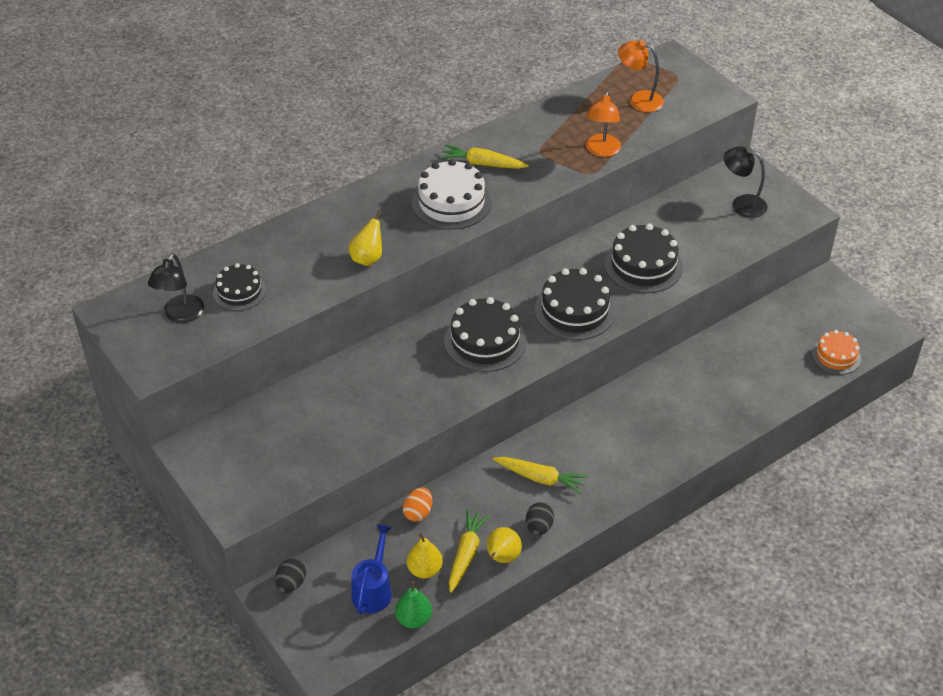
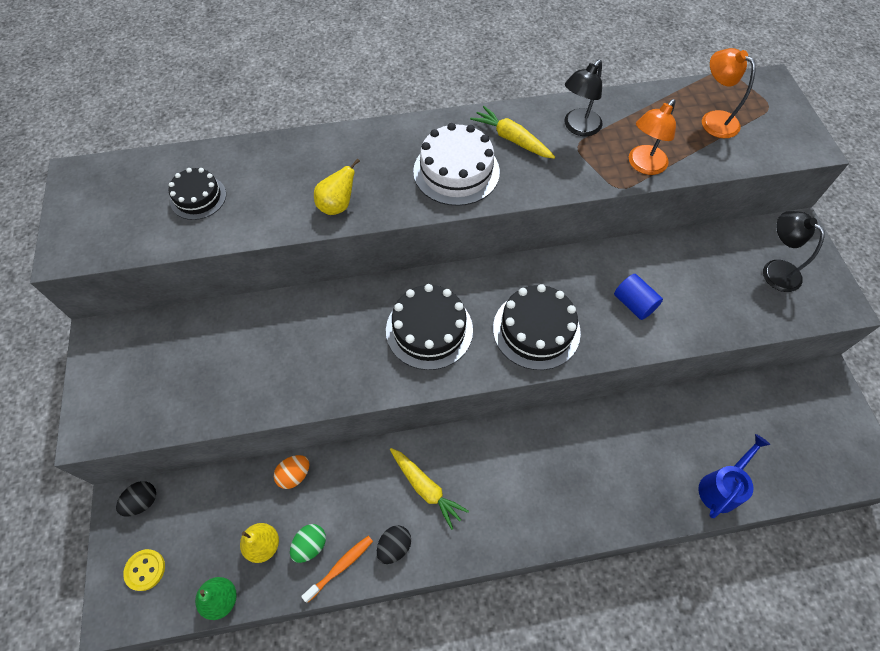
camera: 25 degrees right, 15 degrees up
black lamp [148,253,204,323] -> black lamp moved to [564,60,603,136]
blue watering can [351,524,392,614] -> blue watering can moved to [698,434,770,518]
yellow carrot [449,509,490,593] -> green egg [290,524,326,563]
yellow pear [487,527,522,563] -> orange toothbrush [301,536,373,603]
black cake [604,224,683,293] -> blue cylinder [614,274,663,320]
orange cake [812,330,861,374] -> none
none -> yellow button [123,549,165,591]

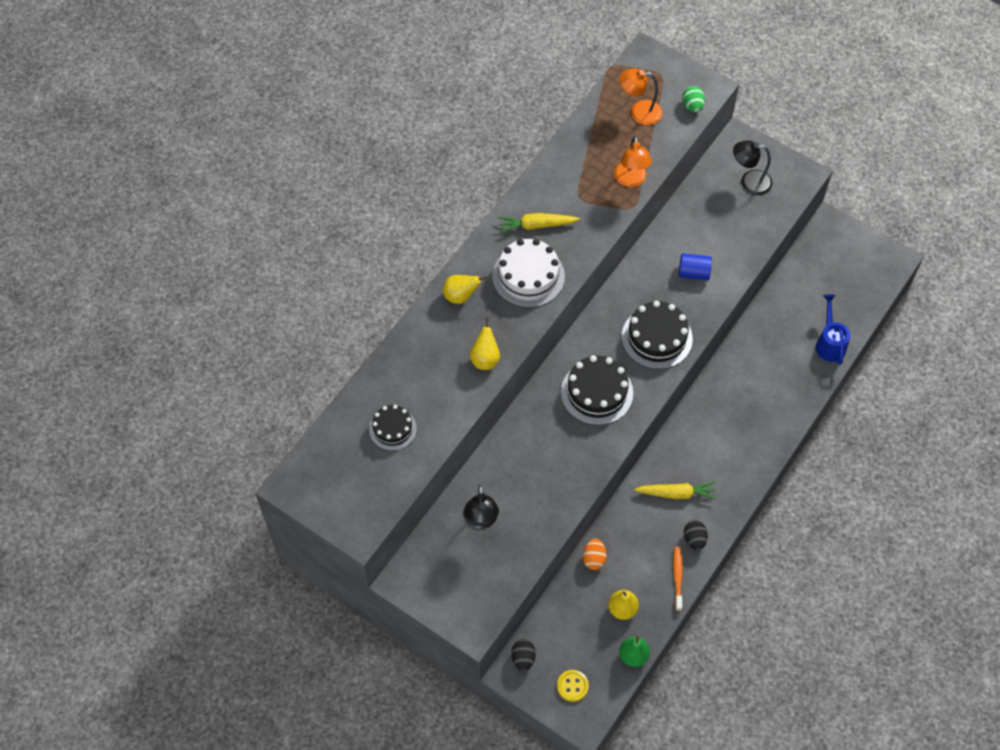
camera: 45 degrees left, 0 degrees up
green egg [290,524,326,563] -> green egg moved to [682,86,705,113]
black lamp [564,60,603,136] -> black lamp moved to [464,485,499,529]
none -> yellow pear [443,275,488,304]

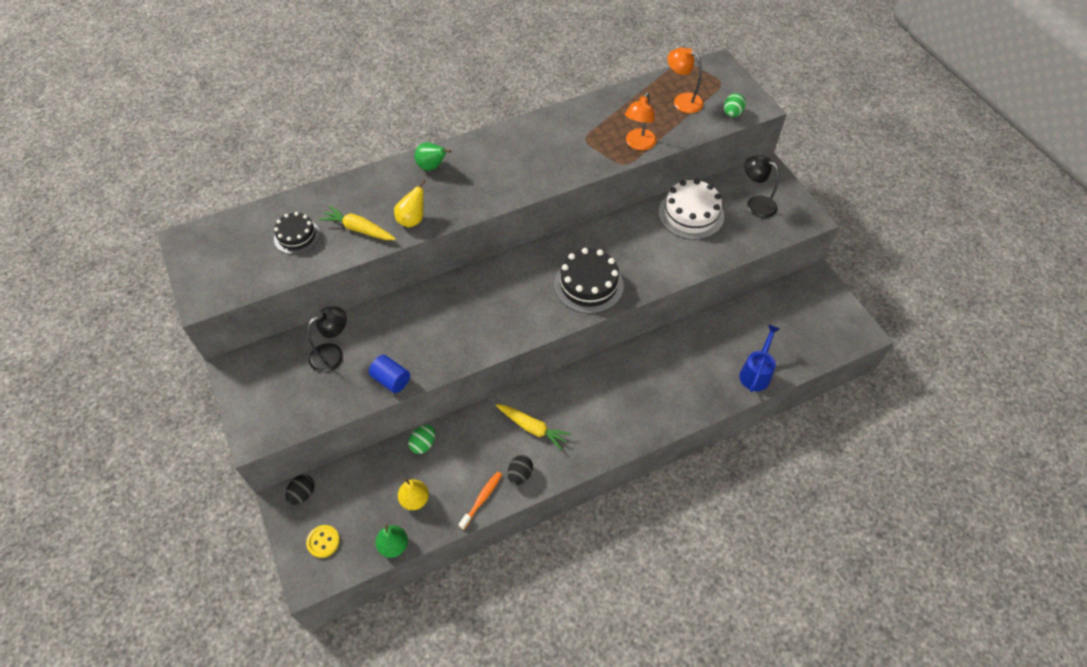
camera: 30 degrees right, 5 degrees down
yellow pear [443,275,488,304] -> green pear [415,142,451,171]
black lamp [464,485,499,529] -> black lamp turned 150 degrees counterclockwise [307,306,347,373]
white cake [492,239,565,308] -> white cake moved to [659,179,724,240]
yellow carrot [498,213,580,233] -> yellow carrot moved to [319,205,396,240]
black cake [561,355,633,425] -> none
orange egg [583,538,607,570] -> green egg [408,425,435,454]
blue cylinder [679,253,712,280] -> blue cylinder moved to [369,355,410,393]

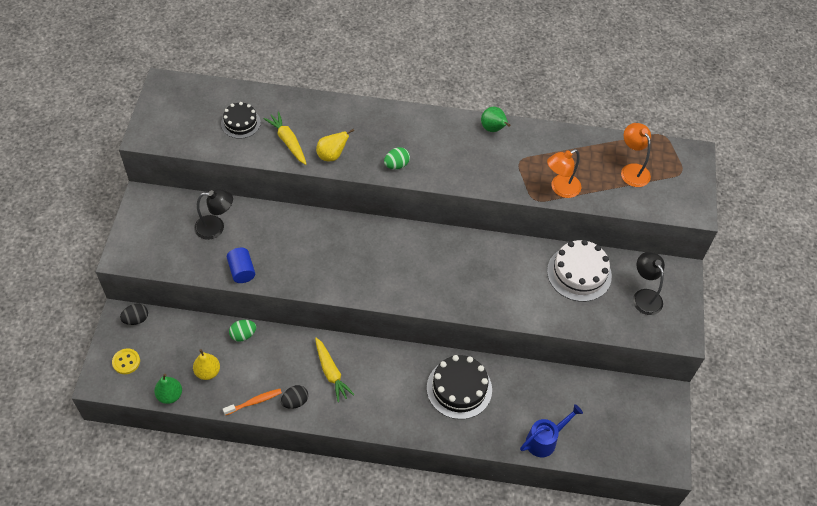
camera: 30 degrees right, 0 degrees up
green pear [415,142,451,171] -> green pear moved to [481,106,510,132]
black cake [554,248,624,314] -> black cake moved to [427,355,492,419]
green egg [724,93,746,117] -> green egg moved to [384,147,410,169]

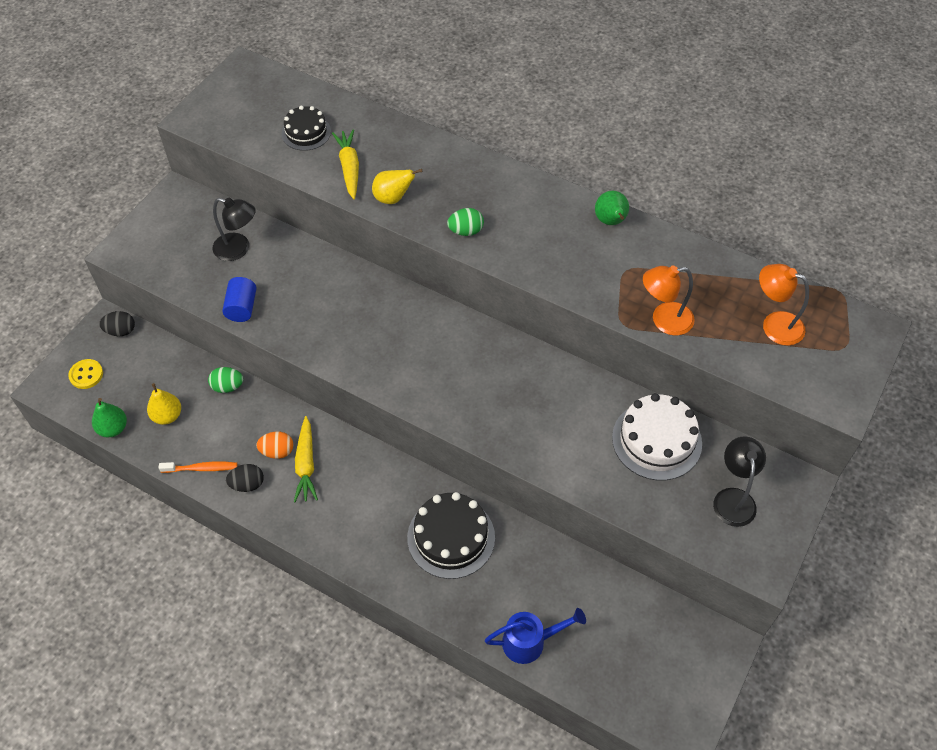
camera: 25 degrees right, 0 degrees up
orange lamp [621,123,651,187] -> orange lamp turned 60 degrees counterclockwise [759,264,809,345]
none -> orange egg [256,432,293,459]

